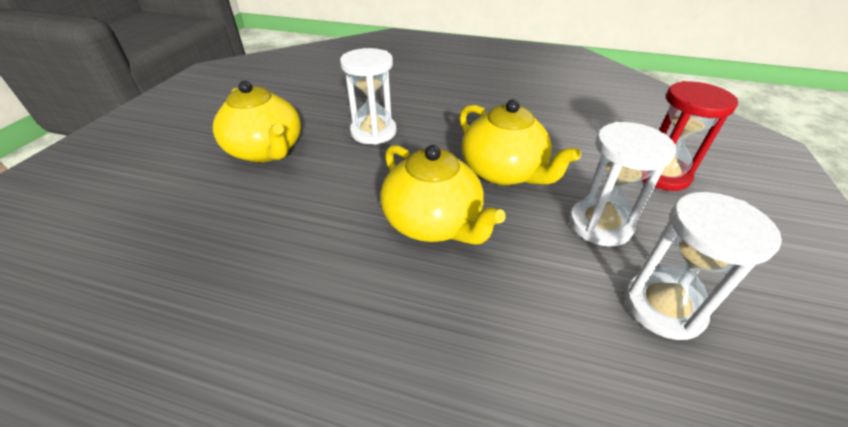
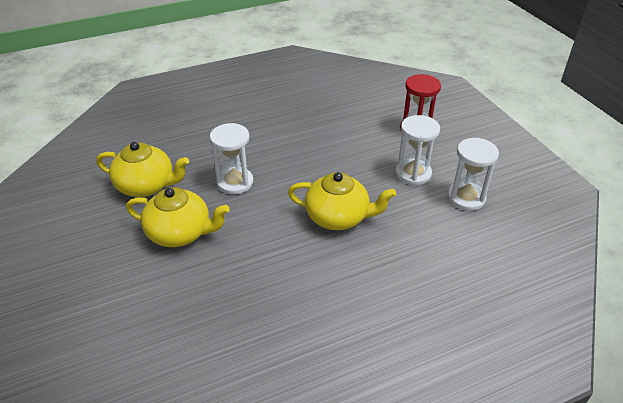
camera: 40 degrees left, 0 degrees up
yellow teapot [459,99,581,185] -> yellow teapot moved to [96,142,189,197]

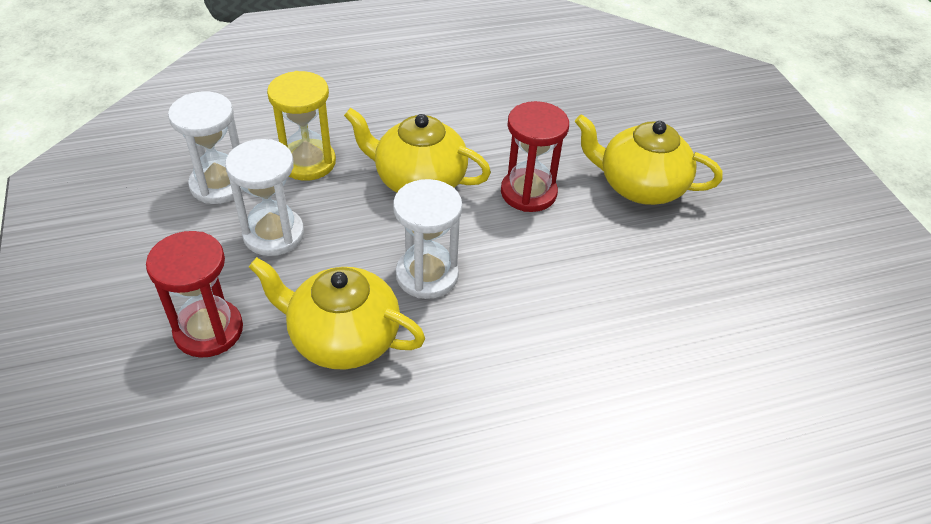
camera: 175 degrees left, 5 degrees up
yellow teapot [96,142,189,197] -> yellow teapot moved to [249,257,425,370]
white hourglass [210,123,253,194] -> white hourglass moved to [393,179,462,299]
none -> yellow hourglass [267,71,336,181]
none -> red hourglass [501,101,569,212]

